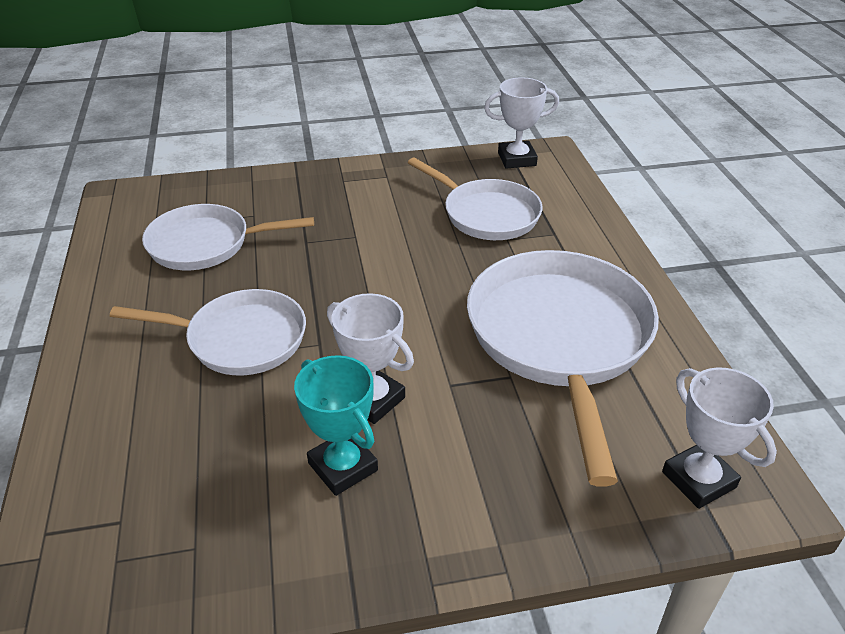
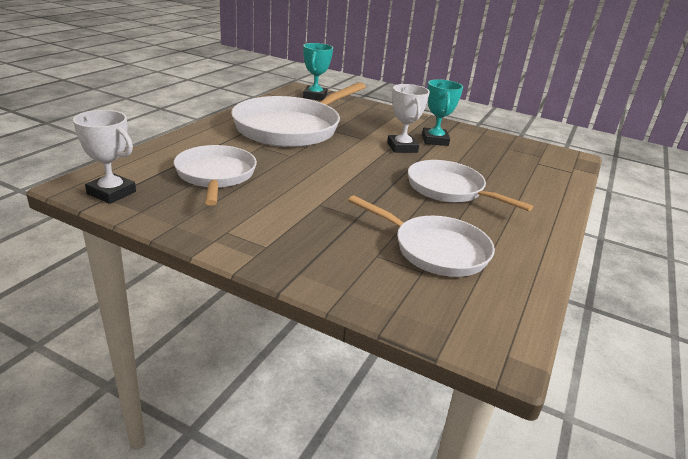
camera: 145 degrees left, 10 degrees down
white trophy [662,367,777,509] -> turquoise trophy [303,43,333,101]

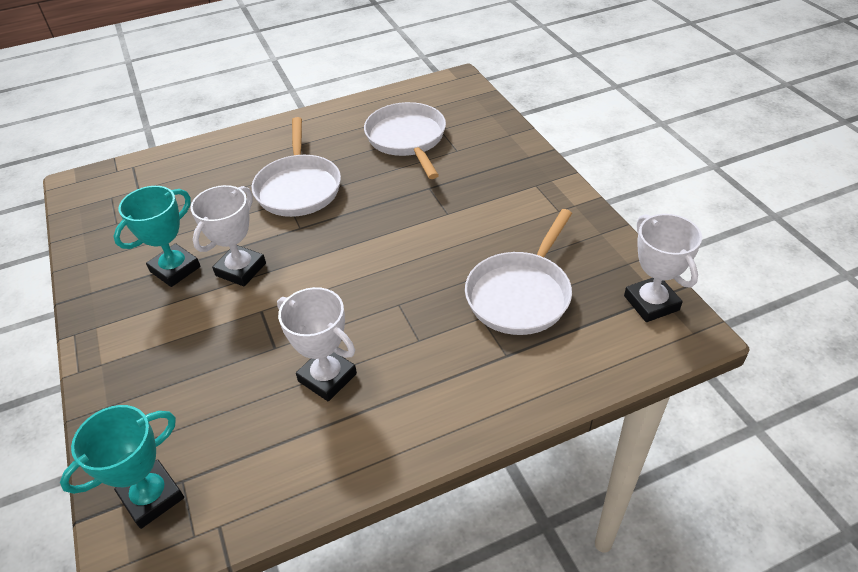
camera: 135 degrees left, 15 degrees up
white pan [231,82,366,147] -> white trophy [277,287,357,401]

